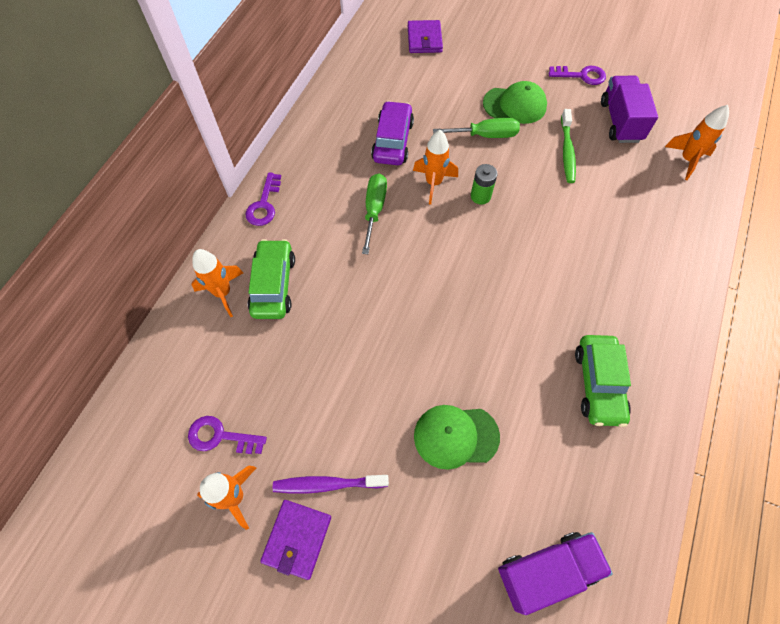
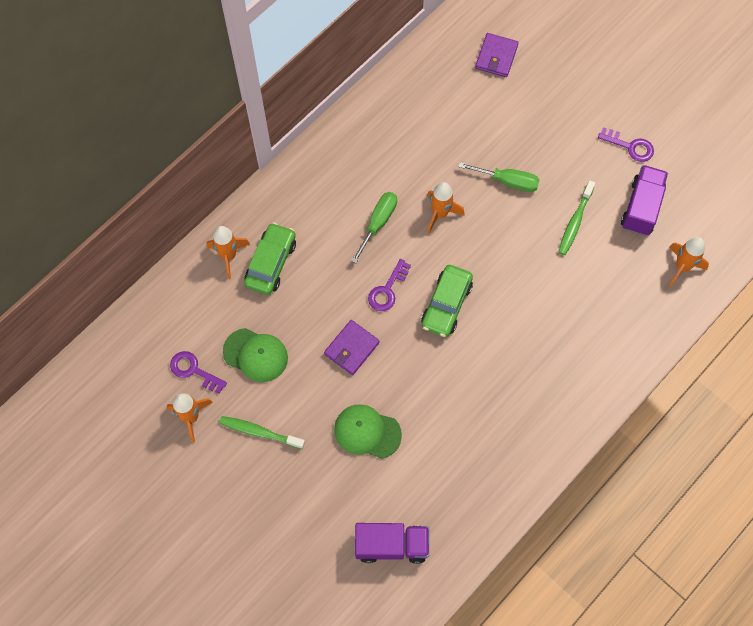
camera: 20 degrees right, 5 degrees up
purple key [245,172,281,226] -> purple key moved to [368,259,411,311]
purple wallet [260,500,331,580] -> purple wallet moved to [324,320,380,375]
purple toothbrush [273,475,389,494] -> green toothbrush [219,416,305,449]
purple car [371,101,414,165] -> none
green battery [471,164,497,205] -> none
green cap [483,81,547,124] -> green cap moved to [223,328,288,382]
green car [575,335,631,427] -> green car moved to [421,265,473,337]

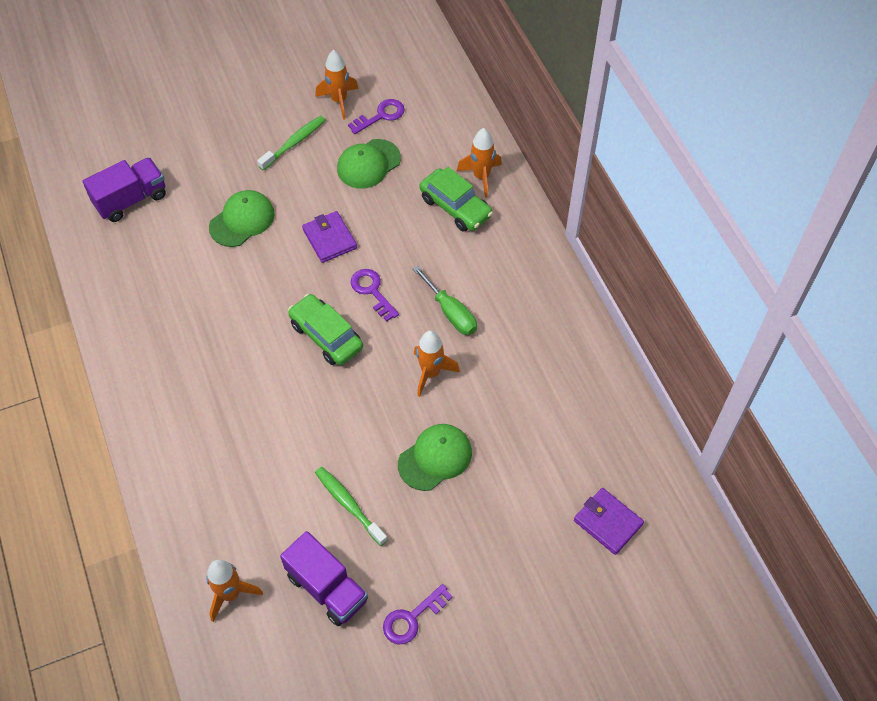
camera: 115 degrees right, 10 degrees down
purple truck [355,523,429,564] -> purple truck turned 150 degrees counterclockwise [83,157,166,222]
green screwdriver [458,162,540,192] -> green cap [398,424,472,491]

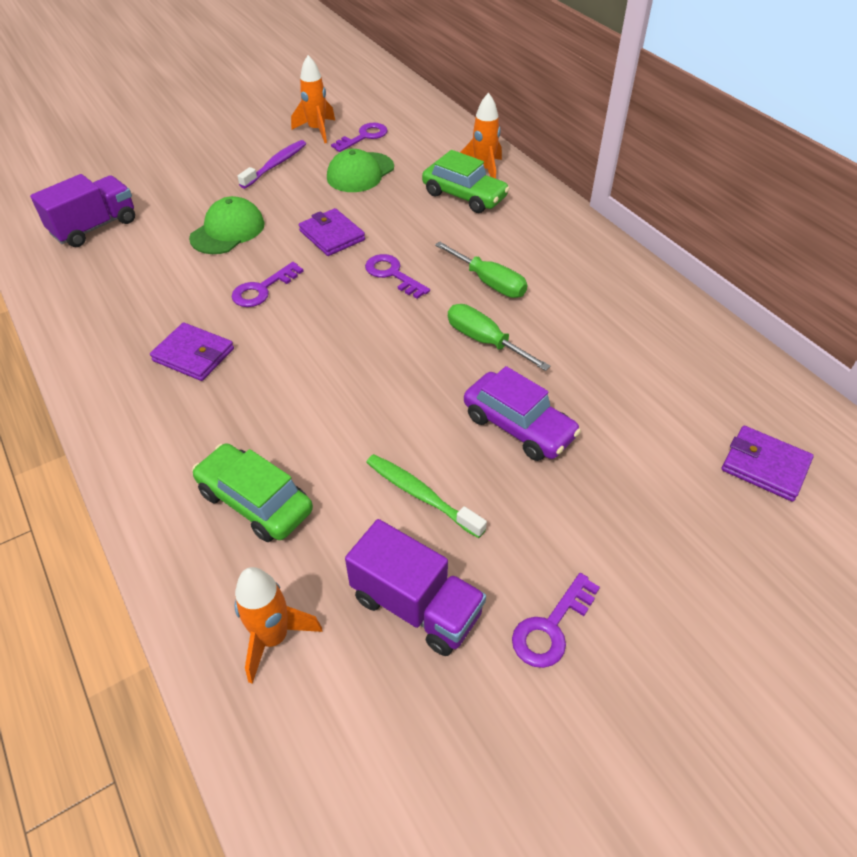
camera: 10 degrees left, 10 degrees down
green toothbrush [257,116,325,171] -> purple toothbrush [238,140,306,189]
green car [288,294,363,365] -> green car moved to [192,443,313,542]
green cap [398,424,472,491] -> purple car [464,366,581,461]
orange rocket [414,331,460,397] -> green screwdriver [448,304,551,371]
none -> purple wallet [150,322,234,381]
none -> purple key [231,262,304,307]

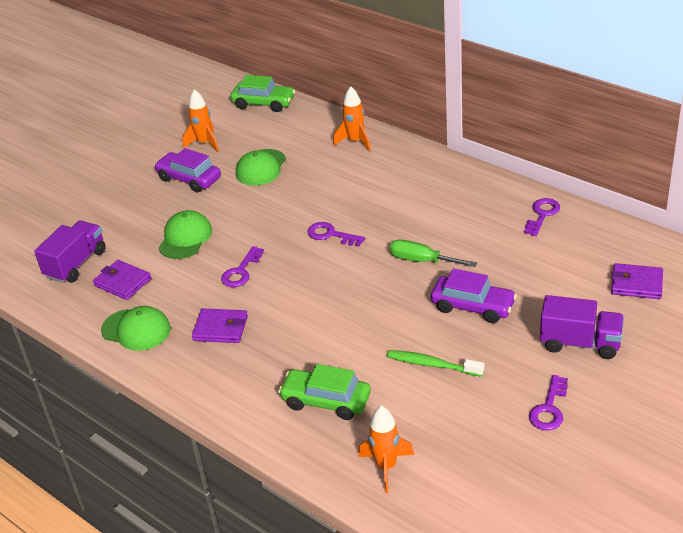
camera: 15 degrees left, 10 degrees down
purple toothbrush [238,140,306,189] -> purple car [154,148,221,193]
purple wallet [299,208,365,256] -> purple wallet moved to [93,260,151,300]
purple key [331,123,388,152] -> purple key moved to [524,198,560,236]
purple truck [345,519,486,656] -> purple truck moved to [540,295,624,359]
green car [422,150,510,213] -> green car moved to [231,75,295,112]
green screwdriver [435,241,527,298] -> none
none -> green cap [101,306,171,351]

